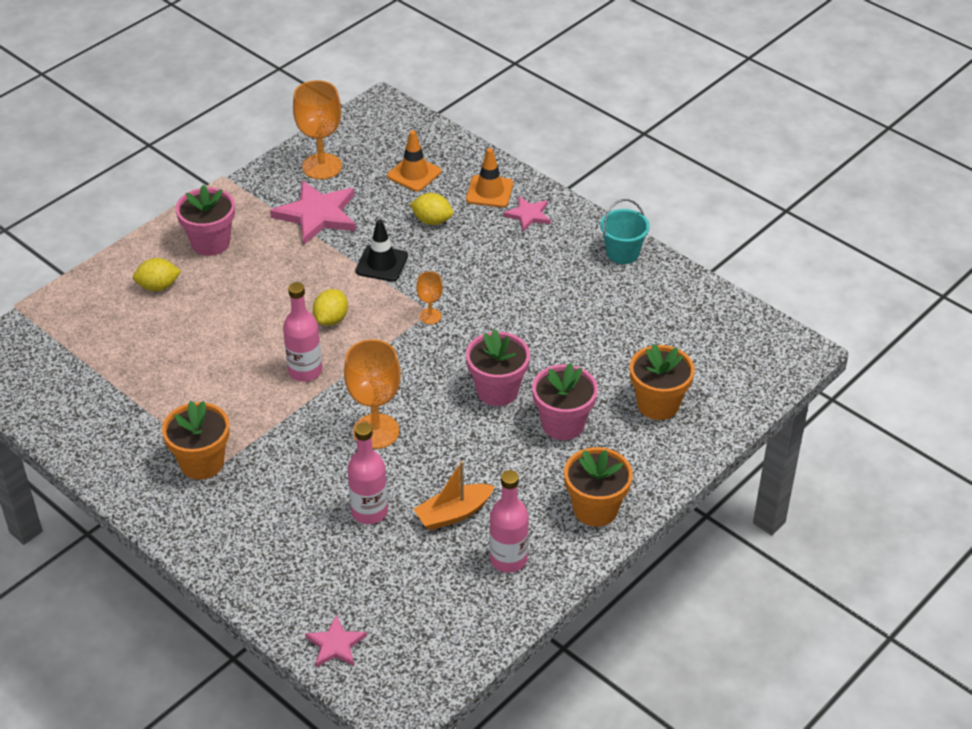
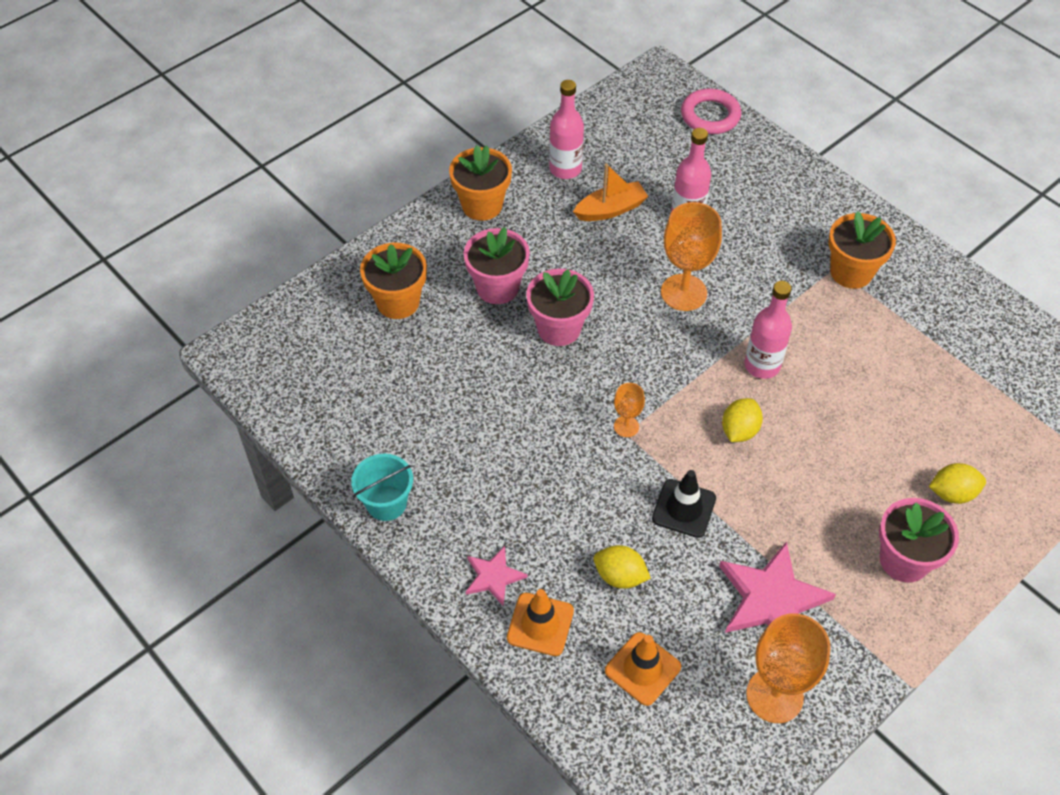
camera: 175 degrees left, 10 degrees up
pink star [305,615,367,667] -> pink ring [681,88,741,134]

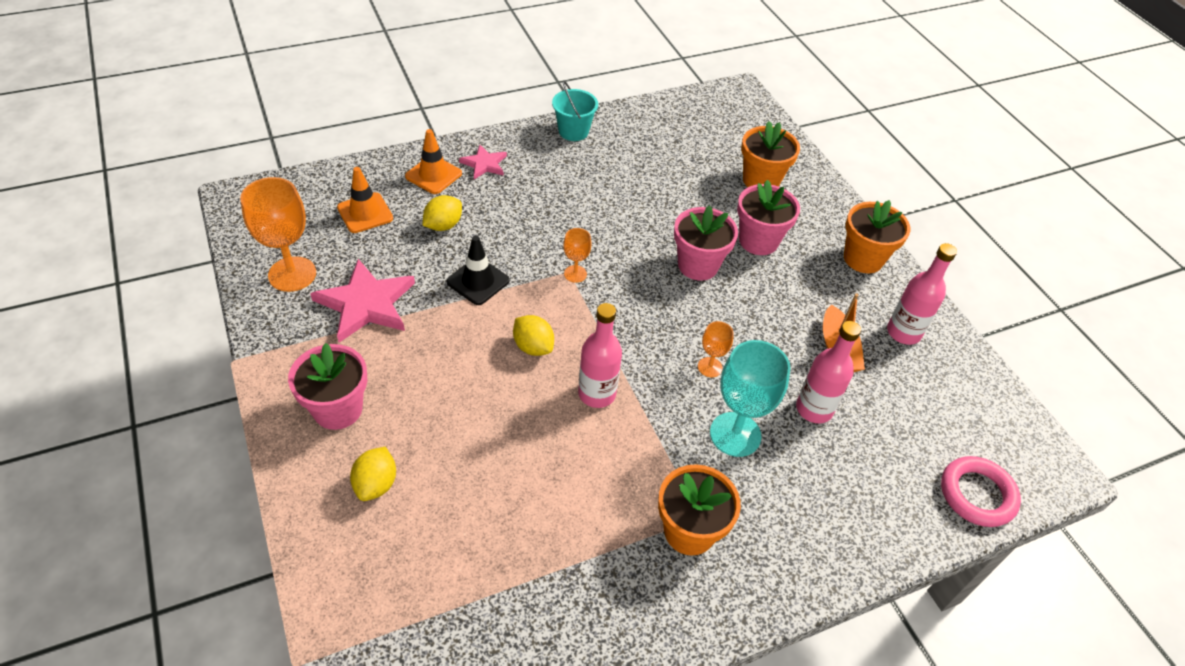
camera: 105 degrees right, 5 degrees down
orange goblet [661,202,722,311] -> orange goblet [698,321,734,377], size x0.51
none -> turquoise goblet [710,340,791,457]

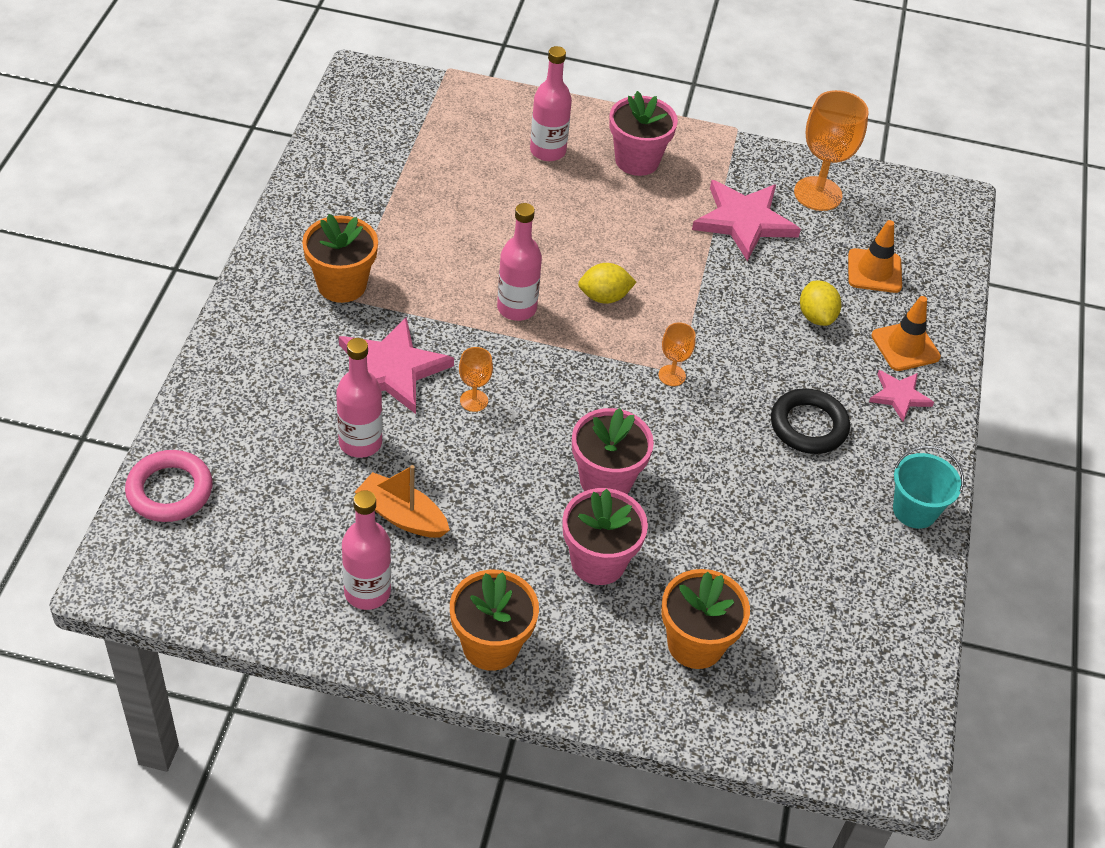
camera: 125 degrees right, 0 degrees up
yellow lemon [350,446,396,501] -> pink bottle [530,46,572,161]
black traffic cone [447,236,510,305] -> none
turquoise goblet [710,340,791,457] -> pink star [339,317,454,414]
none -> black ring [771,388,850,454]

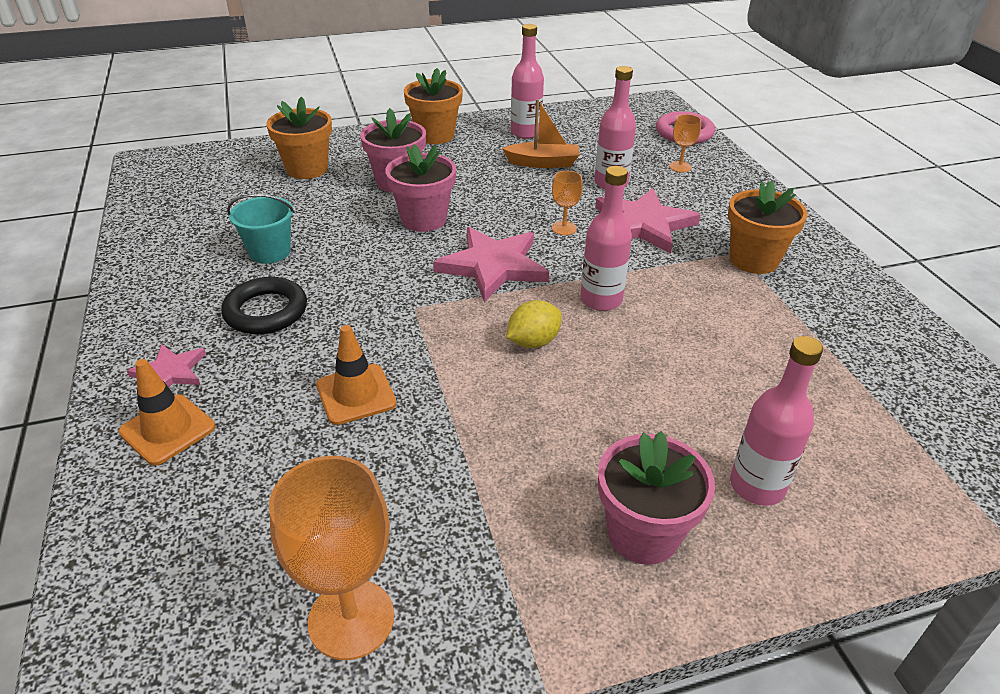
camera: 155 degrees right, 10 degrees down
orange goblet [658,323,696,386] -> orange goblet moved to [669,114,701,172]
pink star [692,180,801,261] -> pink star moved to [433,227,549,302]
yellow lemon [800,281,841,326] -> none
orange traffic cone [848,220,902,293] -> orange traffic cone moved to [316,325,397,425]
turquoise bucket [893,446,964,529] -> turquoise bucket moved to [227,194,294,264]

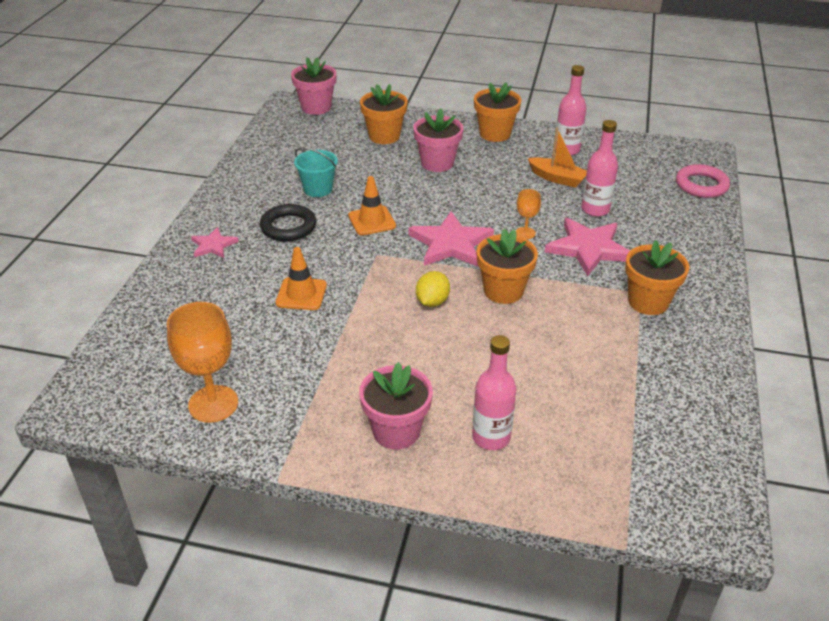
camera: 30 degrees right, 0 degrees up
orange traffic cone [118,359,215,465] -> orange traffic cone moved to [348,176,396,235]
pink flower pot [385,144,456,232] -> pink flower pot moved to [291,57,337,115]
yellow lemon [506,300,562,348] -> yellow lemon turned 60 degrees counterclockwise [416,271,450,307]
pink bottle [580,166,632,311] -> orange flower pot [477,228,538,304]
orange goblet [669,114,701,172] -> none

